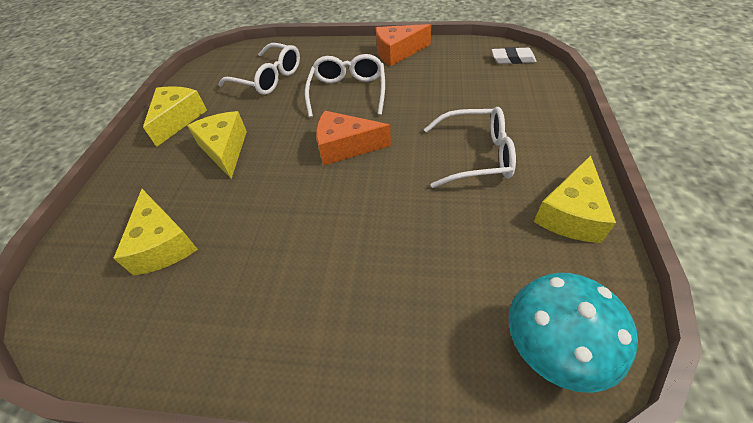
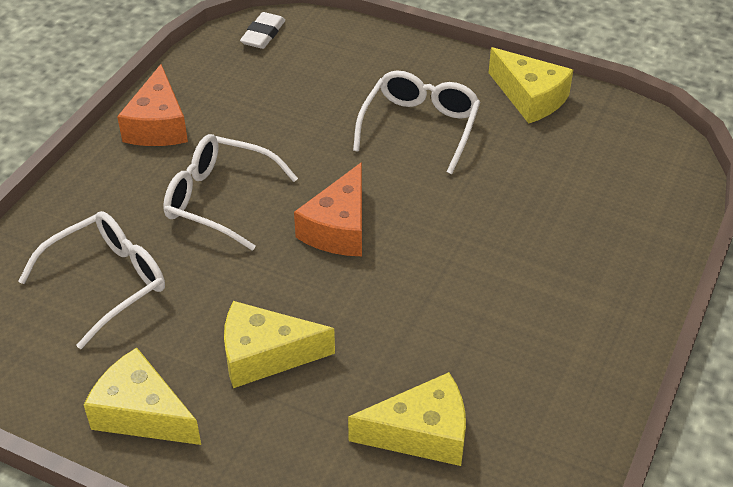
camera: 75 degrees left, 5 degrees down
turquoise mushroom [508,273,638,393] -> none

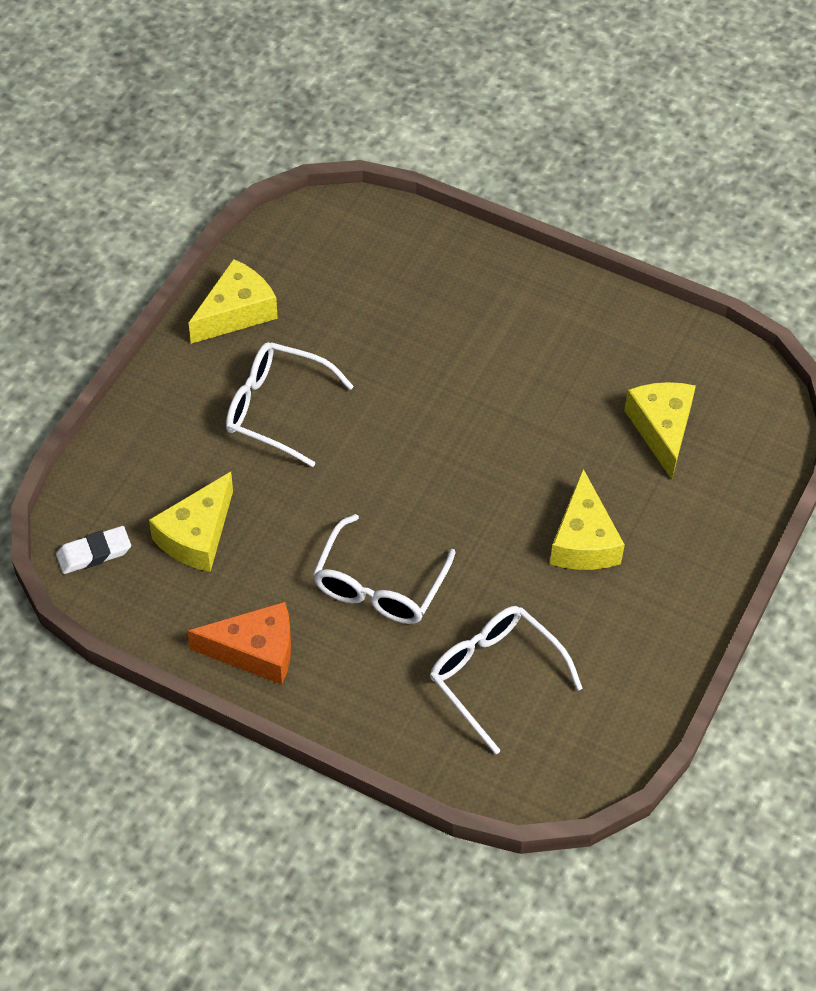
camera: 90 degrees left, 10 degrees up
yellow cheese [84,348,201,445] -> yellow cheese moved to [149,472,233,572]
white eraser [240,12,285,49] -> white eraser turned 45 degrees counterclockwise [56,526,131,574]
orange cheese [294,162,362,256] -> none

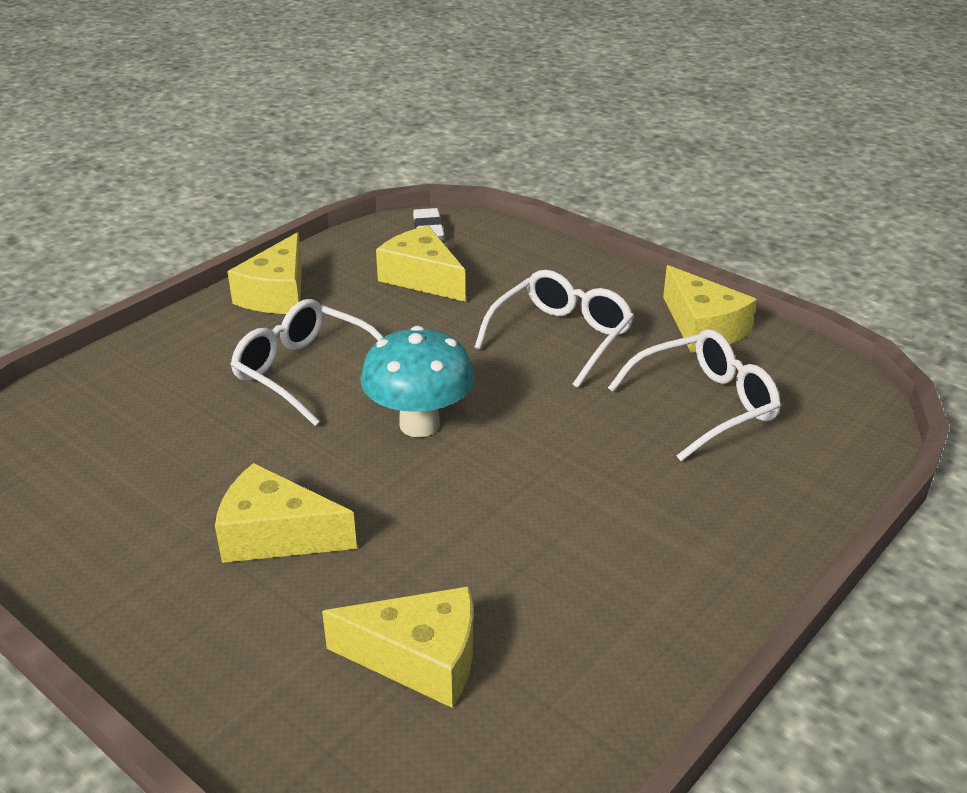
camera: 105 degrees right, 20 degrees down
orange cheese [187,601,291,685] -> yellow cheese [227,232,302,314]
white glasses [430,606,583,754] -> white glasses moved to [608,329,781,461]
none -> turquoise mushroom [361,326,475,437]

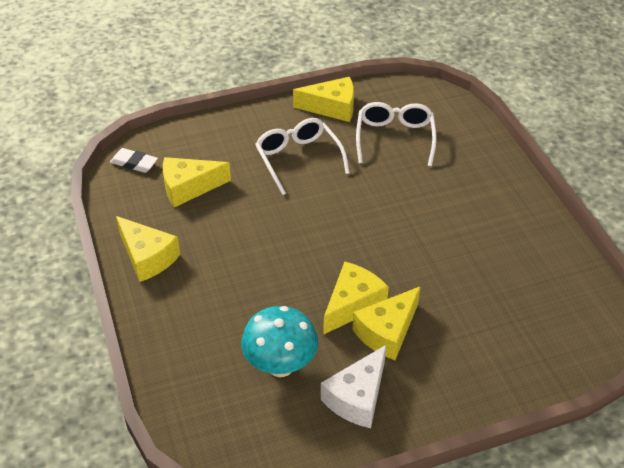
camera: 60 degrees left, 10 degrees up
white glasses [230,299,383,426] -> none
yellow cheese [322,586,473,708] -> yellow cheese moved to [323,262,389,335]
turquoise mushroom [361,326,475,437] -> turquoise mushroom moved to [241,306,318,377]
none -> white cheese [321,345,386,428]

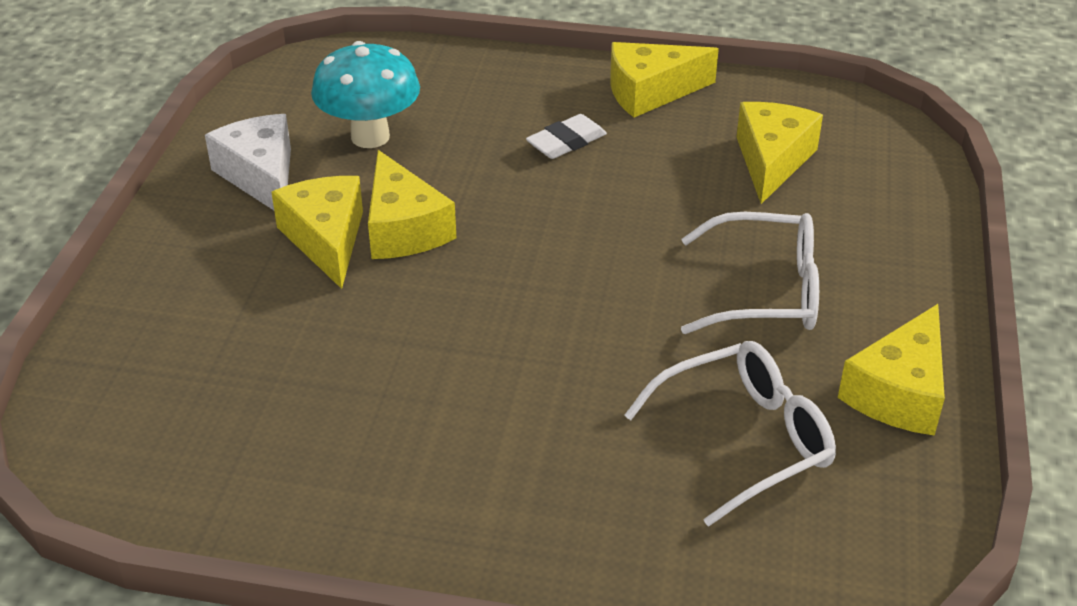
camera: 120 degrees right, 5 degrees down
white eraser [110,148,158,173] -> white eraser moved to [526,114,607,159]
white glasses [356,102,437,166] -> white glasses turned 60 degrees counterclockwise [624,341,836,527]

